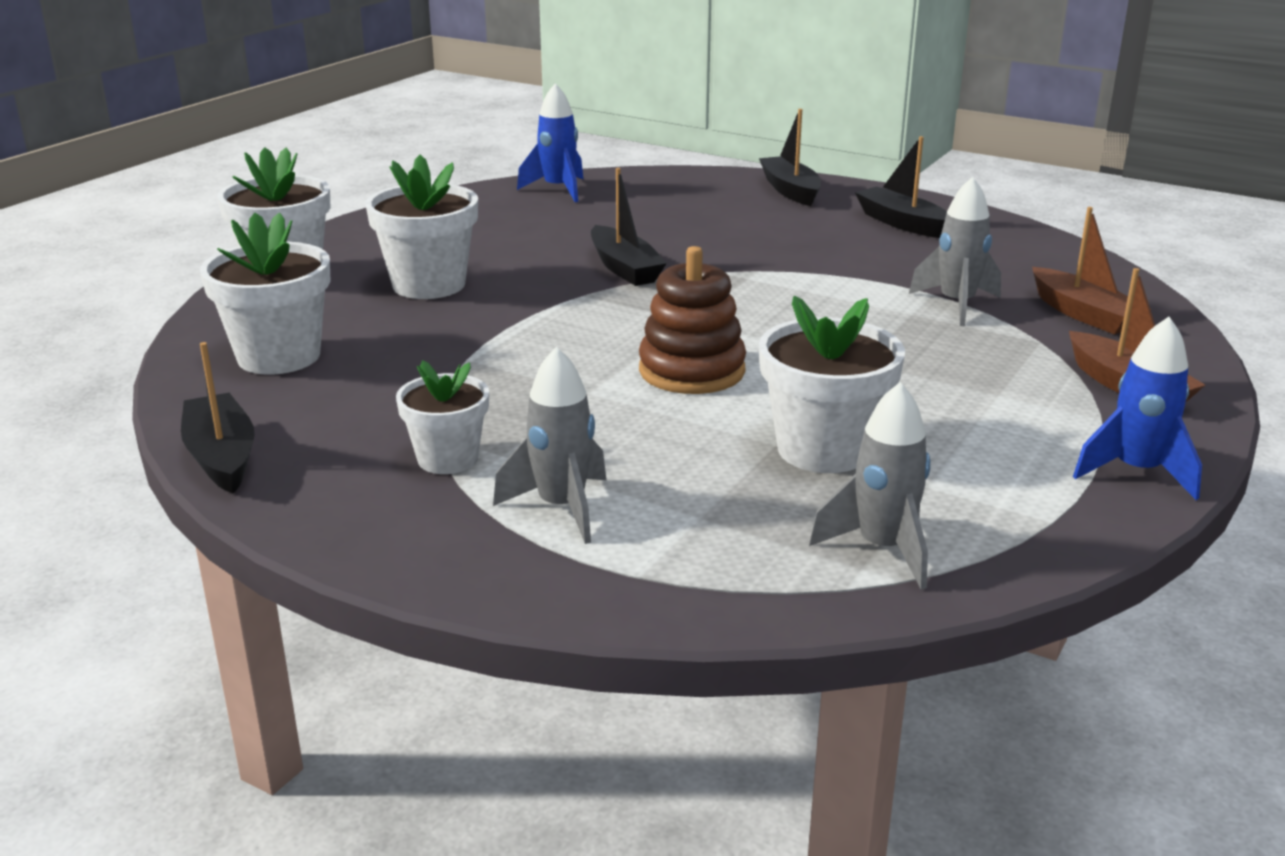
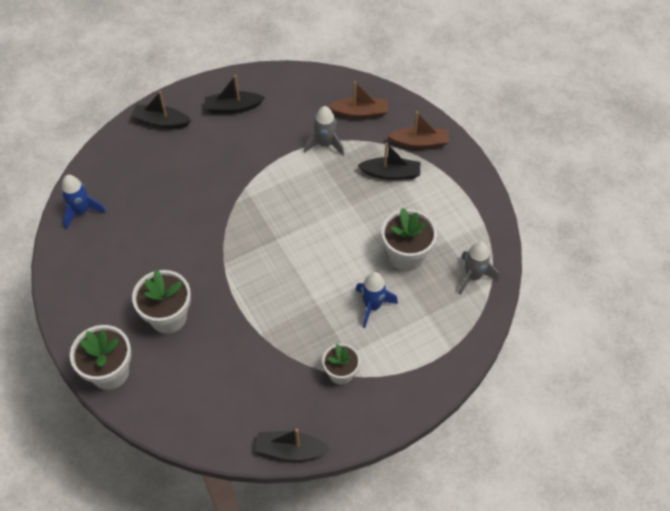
camera: 60 degrees left, 30 degrees up
white flower pot [200,213,331,375] -> none
grey rocket [493,347,606,544] -> none
black boat [591,168,667,286] -> black boat moved to [358,143,420,180]
brown stacking toy [639,246,746,394] -> none
blue rocket [1073,317,1202,500] -> blue rocket moved to [356,272,398,328]

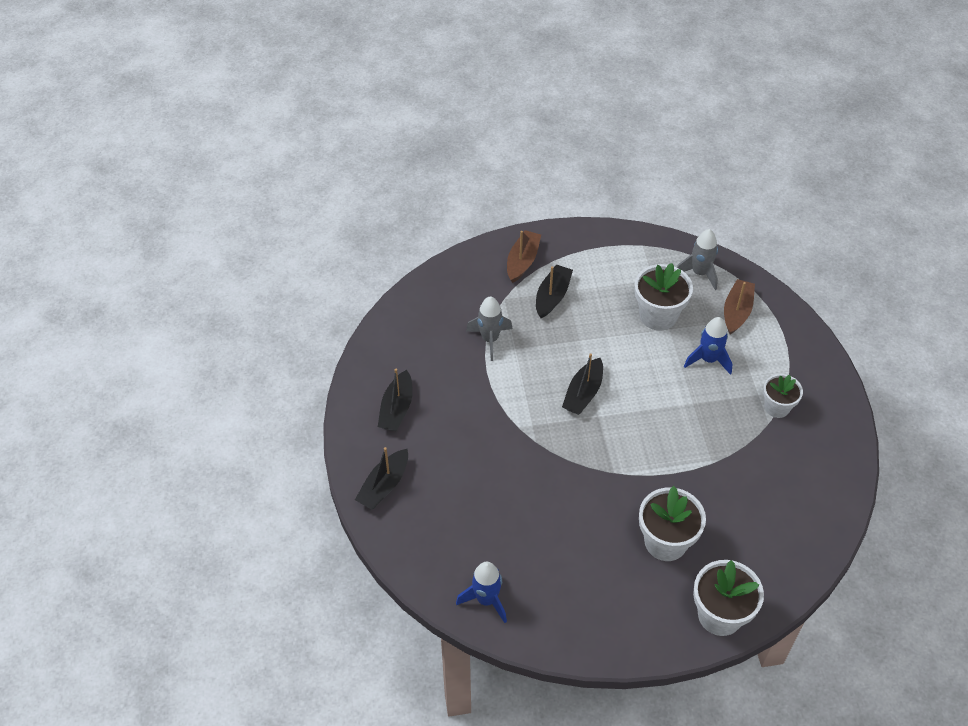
camera: 70 degrees left, 5 degrees down
black boat [255,429,331,460] -> black boat moved to [562,354,603,415]
brown boat [328,81,388,119] -> brown boat moved to [724,279,755,335]

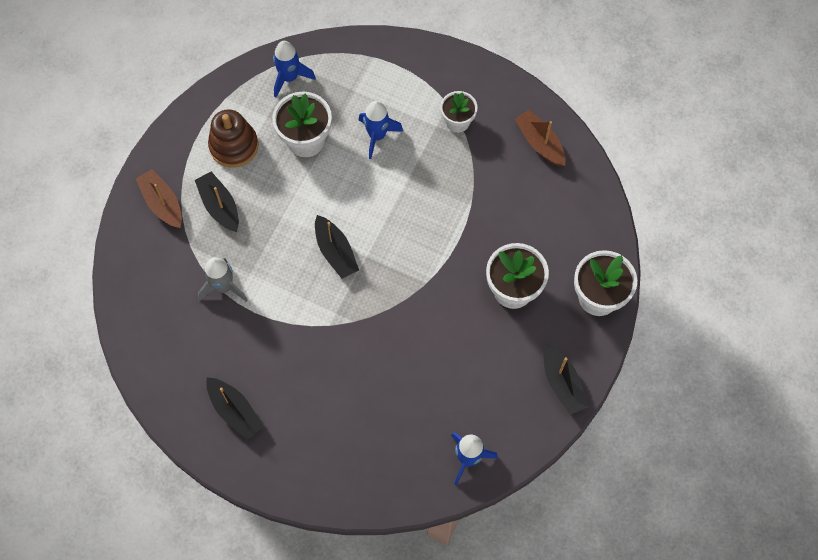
camera: 55 degrees left, 15 degrees up
black boat [355,447,408,510] -> black boat moved to [543,343,588,415]
grey rocket [677,229,718,290] -> blue rocket [273,41,316,98]
brown boat [724,279,755,335] -> brown boat moved to [515,110,566,166]
none -> brown stacking toy [208,109,258,168]

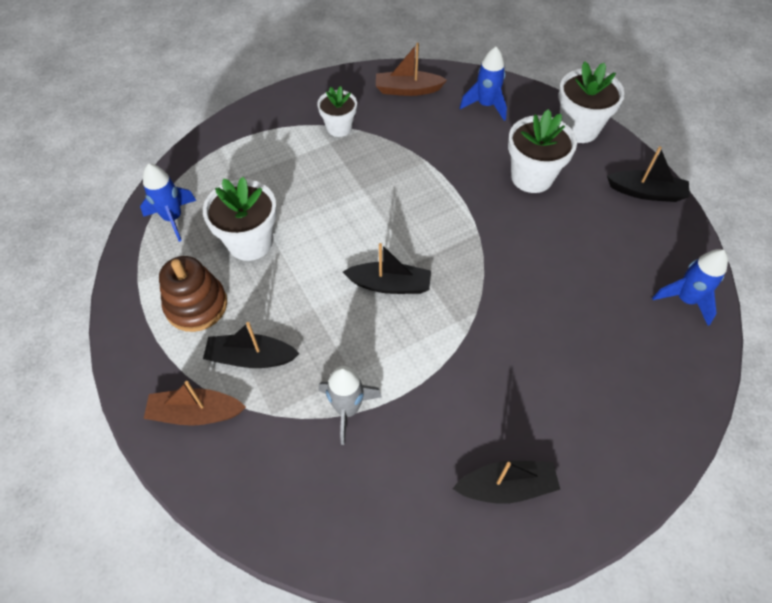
camera: 55 degrees left, 10 degrees down
blue rocket [359,101,403,159] -> blue rocket moved to [460,47,507,121]

